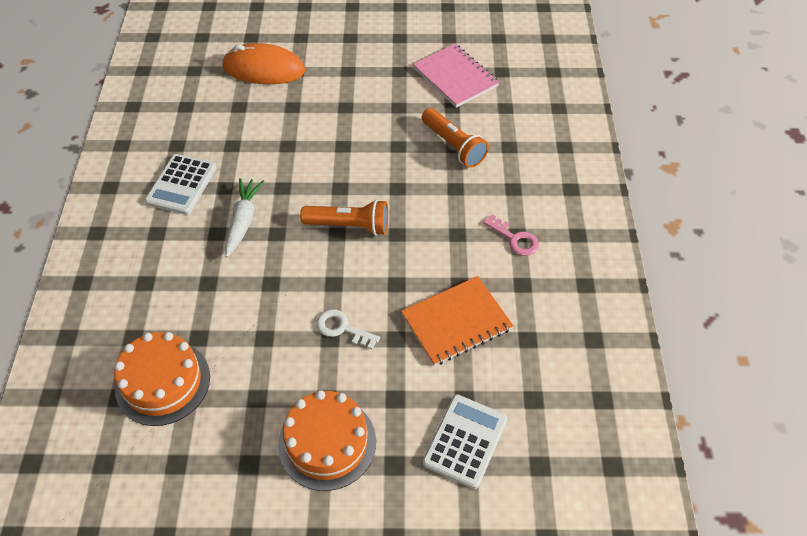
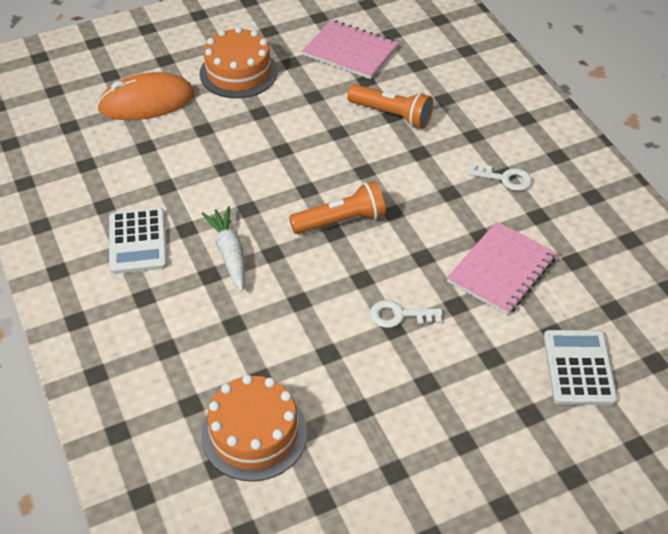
camera: 25 degrees left, 5 degrees down
orange cake [278,390,376,491] -> orange cake moved to [200,27,278,98]
orange notebook [401,276,513,366] -> pink notebook [447,221,557,315]
pink key [483,214,539,256] -> white key [467,164,532,191]

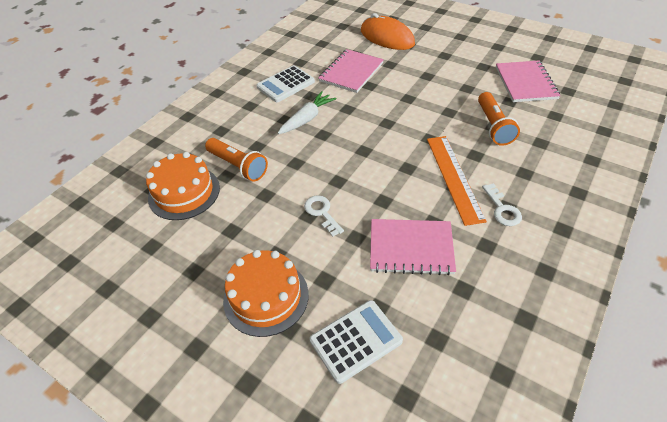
camera: 60 degrees right, 0 degrees up
orange cake [200,27,278,98] -> orange cake moved to [223,250,309,337]
orange flashlight [289,181,386,234] -> orange flashlight moved to [205,138,268,182]
none -> pink notebook [319,49,384,93]
none -> orange ruler [427,136,487,226]

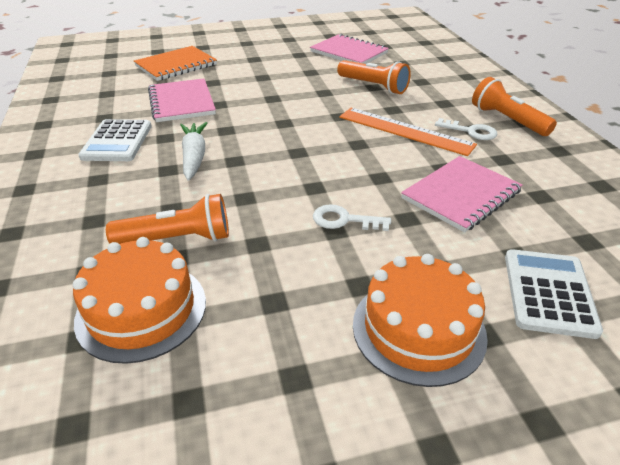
camera: 50 degrees left, 10 degrees down
orange mouse [361,13,415,50] -> orange notebook [134,46,217,81]
none -> orange flashlight [472,77,557,136]

